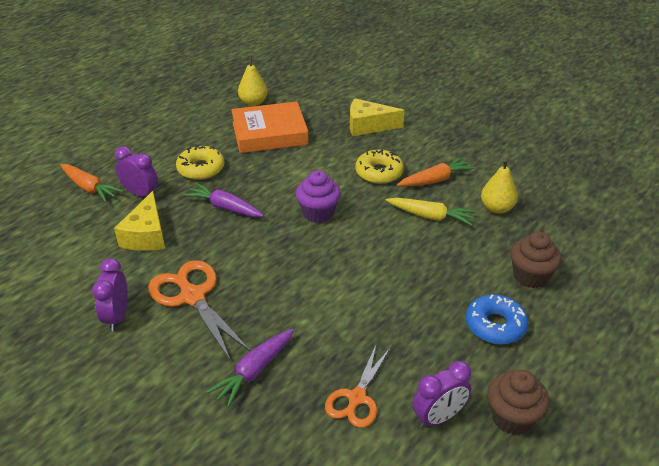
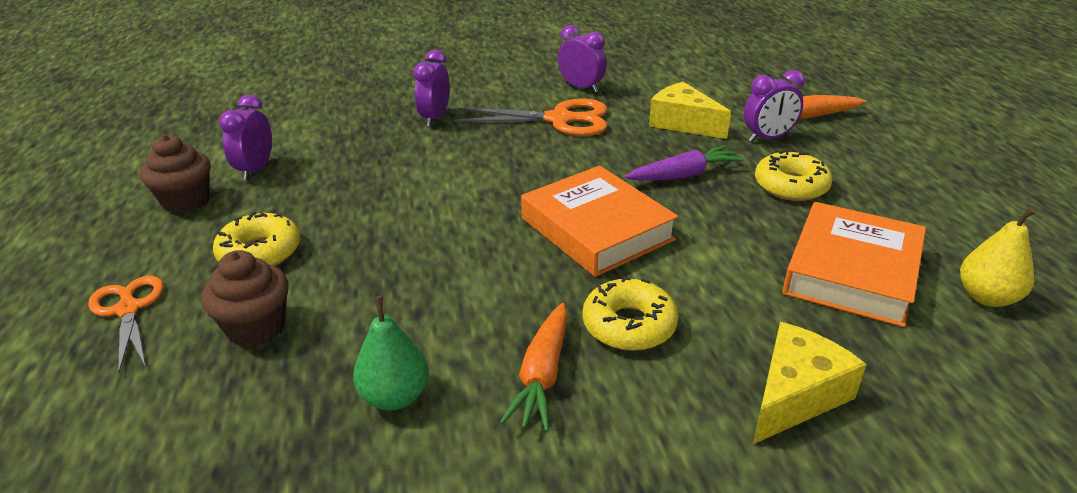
camera: 130 degrees right, 5 degrees down
purple carrot [207,329,294,408] -> purple clock [414,50,450,127]
purple cupcake [296,170,341,223] -> orange book [521,166,678,277]
orange scissors [325,345,391,428] -> orange scissors moved to [88,276,164,373]
yellow carrot [386,198,476,226] -> none
blue donut [466,294,529,344] -> yellow donut [213,212,300,266]
yellow pear [481,159,518,214] -> green pear [353,296,429,411]

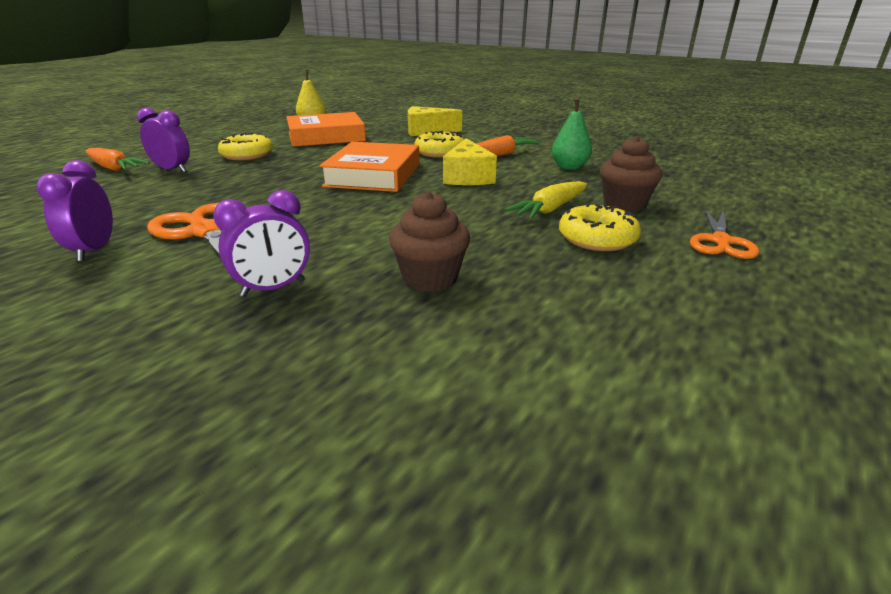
camera: 135 degrees left, 5 degrees down
brown cupcake [140,134,211,214] -> brown cupcake moved to [389,191,470,292]
purple clock [219,95,272,181] -> none
purple carrot [625,145,744,181] -> none
yellow cheese [649,82,731,139] -> yellow cheese moved to [443,138,497,185]
none -> yellow carrot [505,181,587,219]

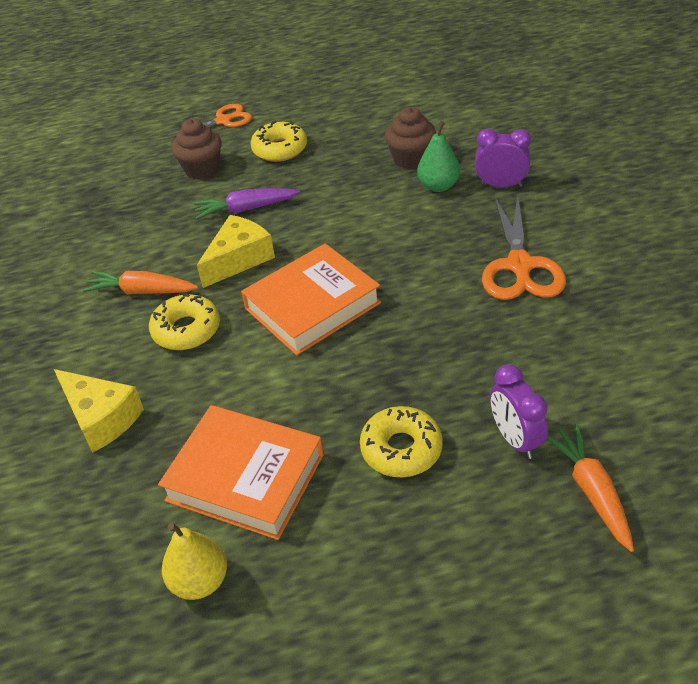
camera: 135 degrees left, 15 degrees up
purple clock [36,160,113,262] -> none
yellow carrot [505,181,587,219] -> none
green pear [552,97,592,170] -> green pear moved to [417,121,460,192]
none -> purple carrot [194,188,300,219]

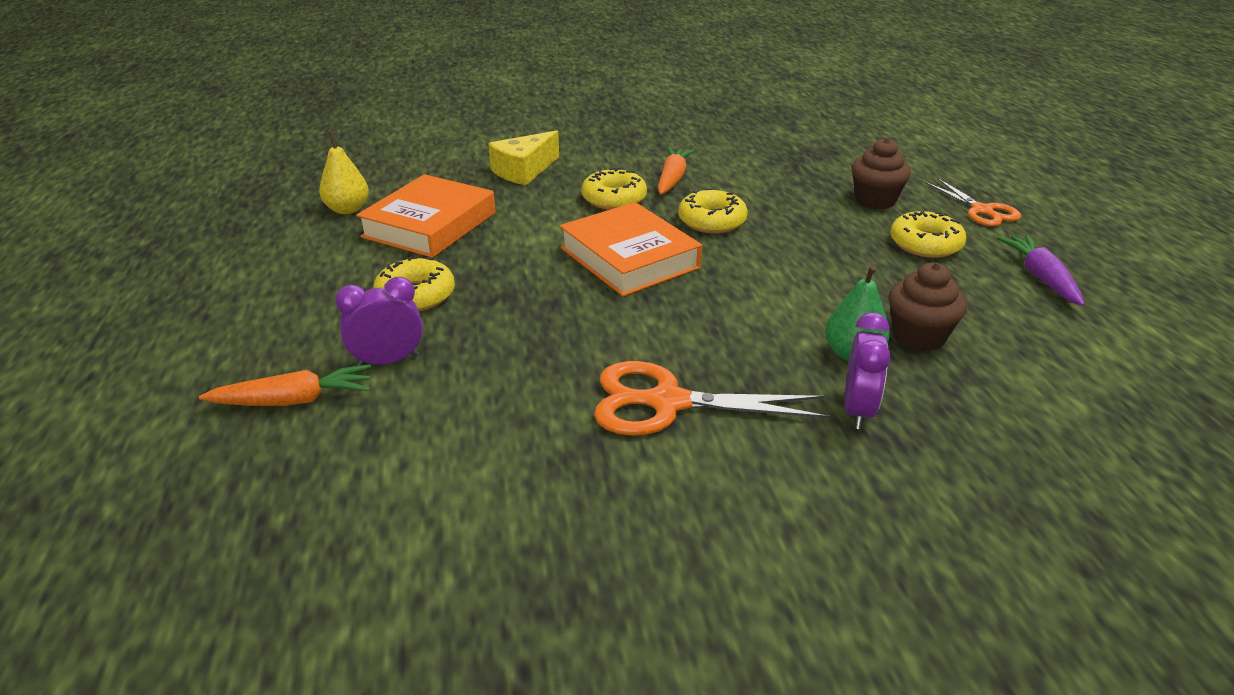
camera: 90 degrees right, 10 degrees down
purple carrot [194,188,300,219] -> purple carrot moved to [997,235,1085,306]
yellow cheese [197,215,275,288] -> yellow donut [678,188,748,233]

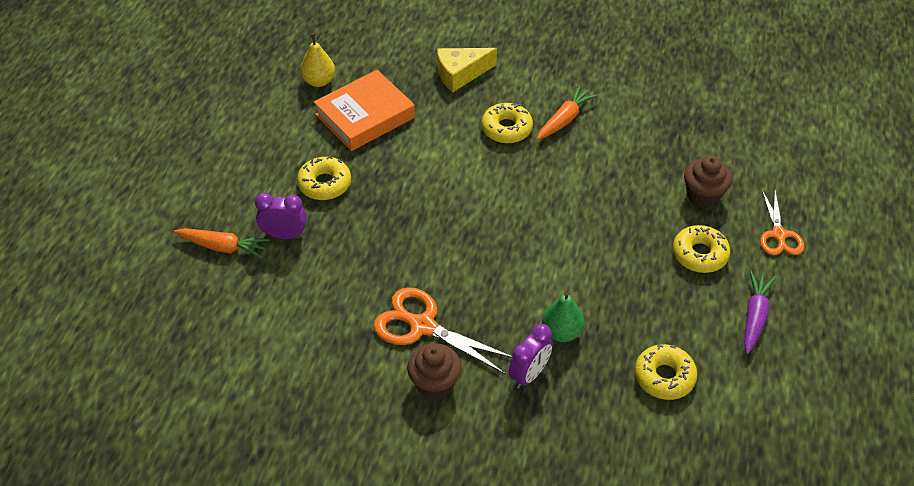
camera: 25 degrees right, 15 degrees up
orange book [560,202,702,296] -> none
yellow donut [678,188,748,233] -> yellow donut moved to [635,344,698,400]
brown cupcake [888,262,967,352] -> brown cupcake moved to [407,343,462,399]

